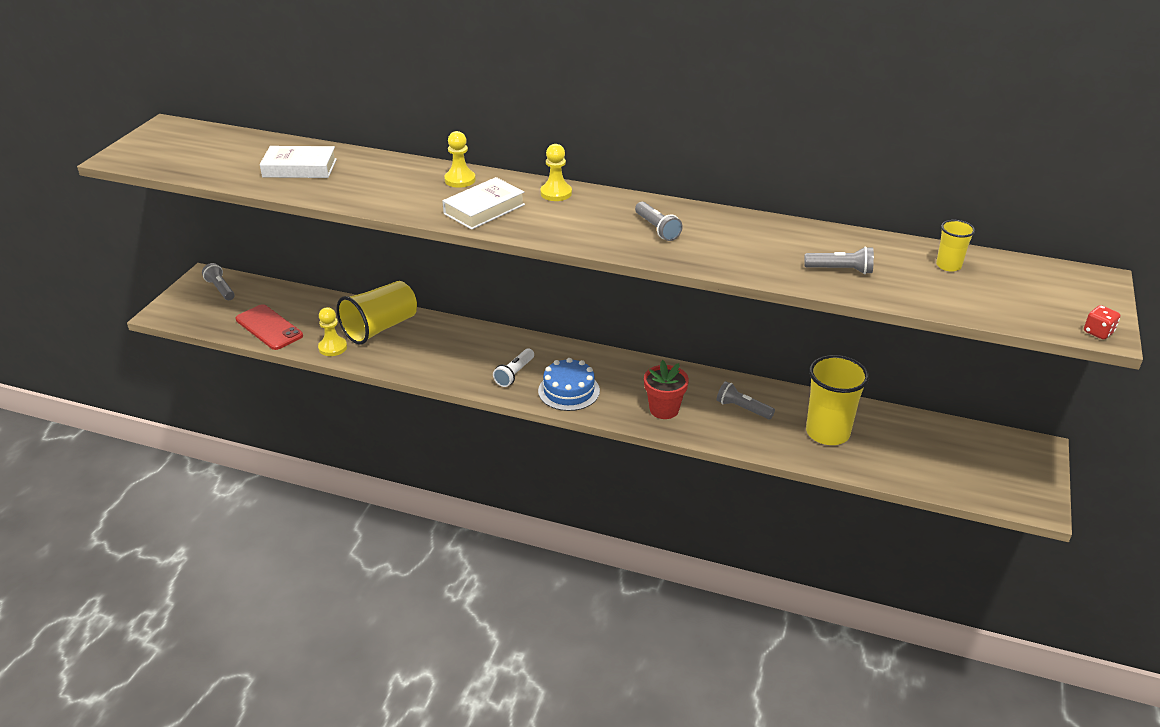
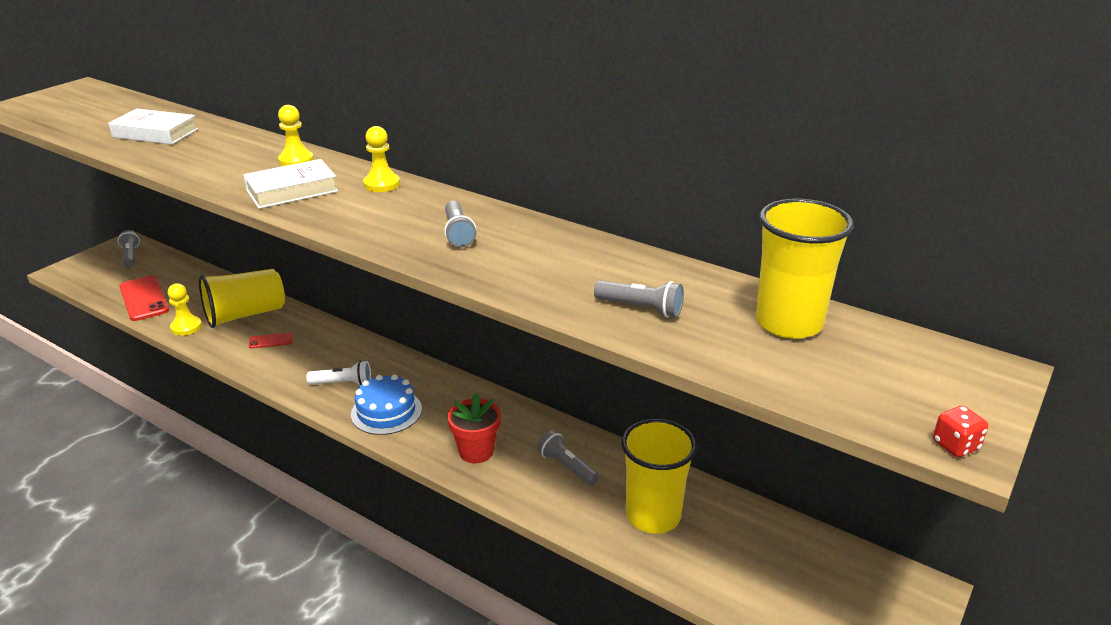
camera: 15 degrees right, 5 degrees down
white flashlight [493,348,534,387] -> white flashlight turned 135 degrees counterclockwise [306,361,371,385]
yellow cup [936,220,975,272] -> yellow cup [756,199,854,339], size x1.98
none -> red phone [249,332,293,348]

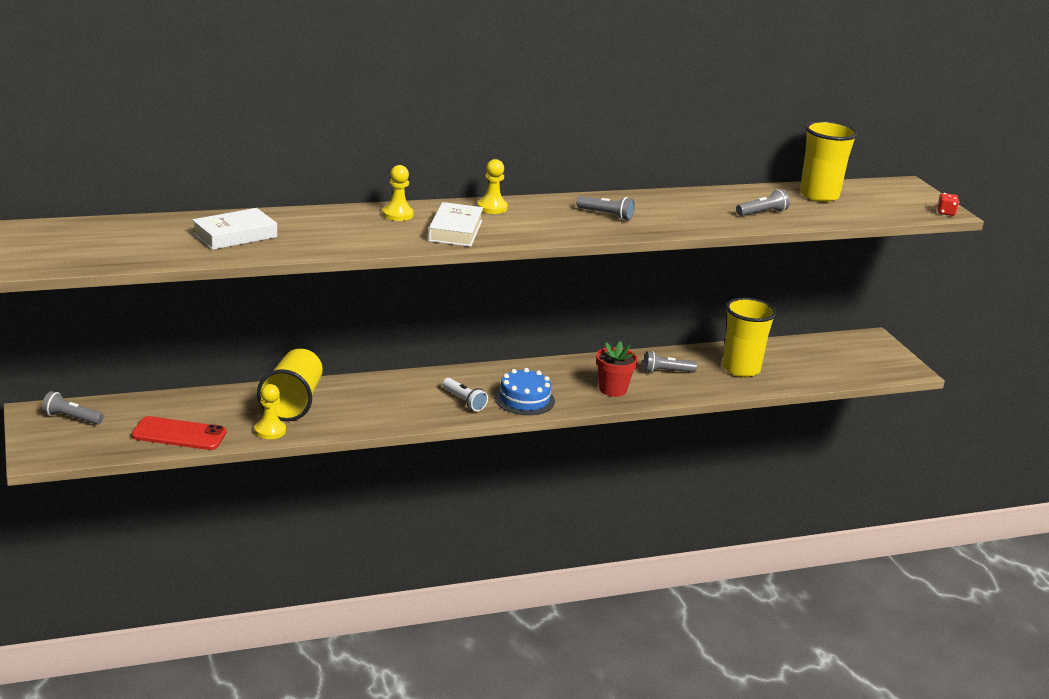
camera: 55 degrees left, 5 degrees down
red phone [249,332,293,348] -> none
white flashlight [306,361,371,385] -> white flashlight turned 105 degrees clockwise [442,378,488,411]

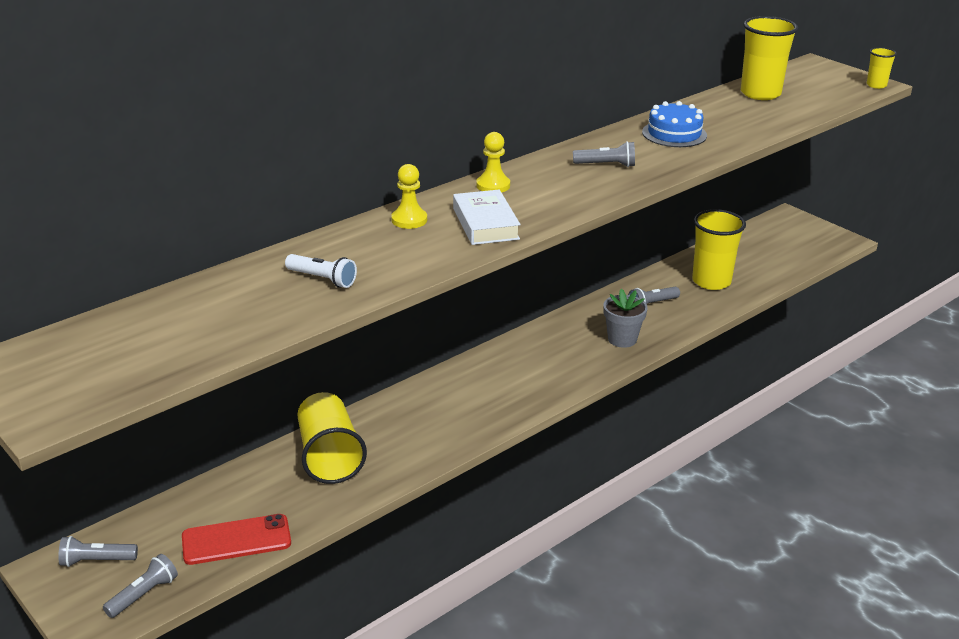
camera: 20 degrees left, 5 degrees up
white book [192,208,277,250] -> none
yellow pawn [254,384,286,439] -> none
white flashlight [442,378,488,411] -> white flashlight moved to [285,254,357,288]
blue cake [494,368,555,415] -> blue cake moved to [642,101,707,147]
red flower pot [596,341,638,397] -> grey flower pot [603,289,648,348]
grey flashlight [736,189,790,216] -> grey flashlight moved to [103,554,178,618]
red dice [937,193,959,216] -> yellow cup [867,47,897,89]

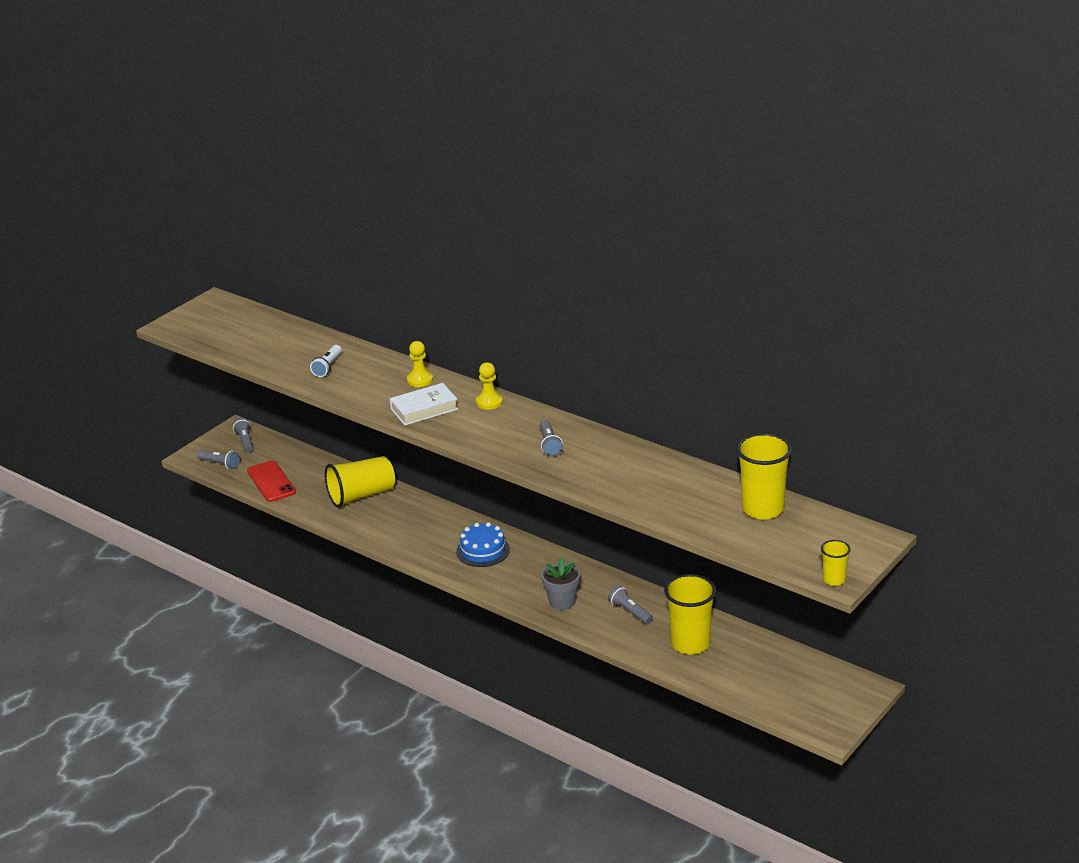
camera: 80 degrees right, 0 degrees up
blue cake [642,101,707,147] -> blue cake moved to [456,522,510,567]

